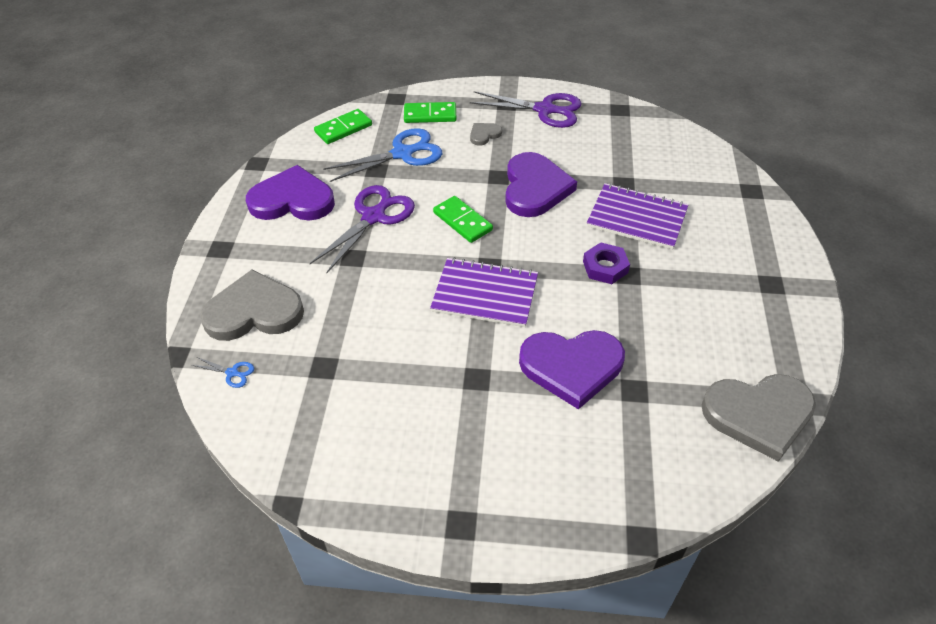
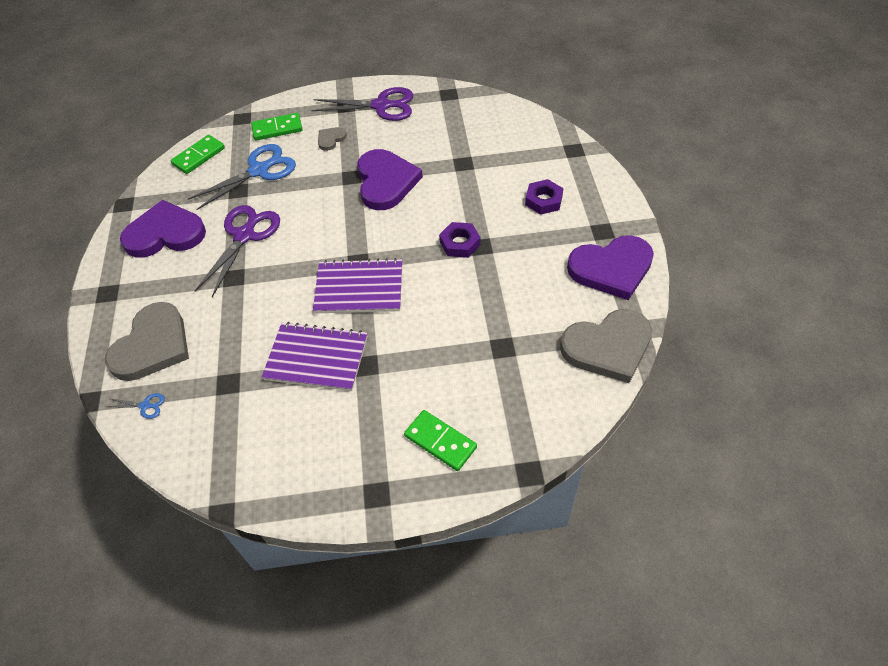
camera: 10 degrees left, 5 degrees up
grey heart [200,269,304,341] -> grey heart turned 135 degrees clockwise [105,302,189,381]
green domino [433,196,493,243] -> green domino moved to [404,410,477,471]
purple heart [519,330,625,409] -> purple heart moved to [567,235,654,300]
purple notebook [587,183,689,250] -> purple notebook moved to [262,322,368,391]
none -> purple nut [525,179,563,215]

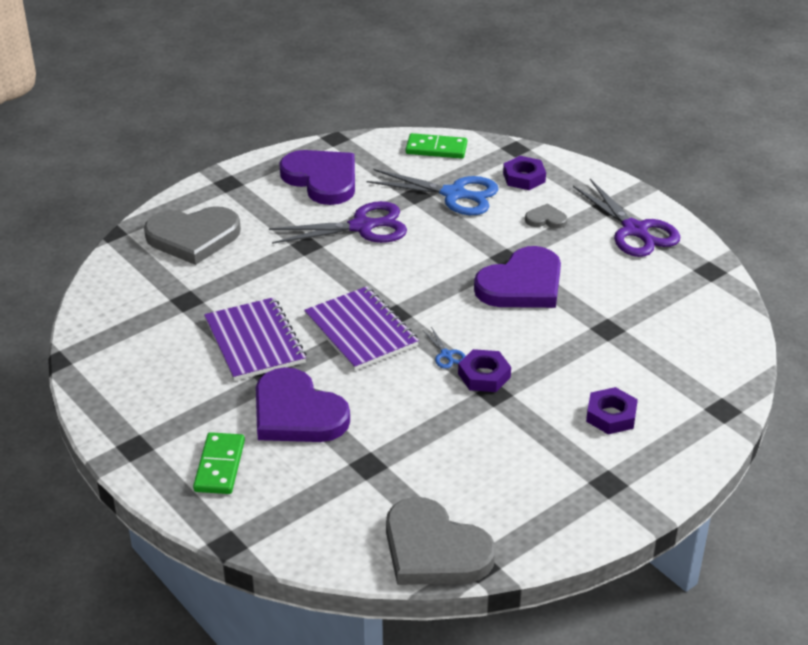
camera: 55 degrees right, 15 degrees down
blue scissors [107,393,165,419] -> blue scissors moved to [423,327,466,369]
green domino [251,113,303,140] -> purple nut [503,156,546,190]
purple heart [567,235,654,300] -> purple heart moved to [256,367,350,442]

